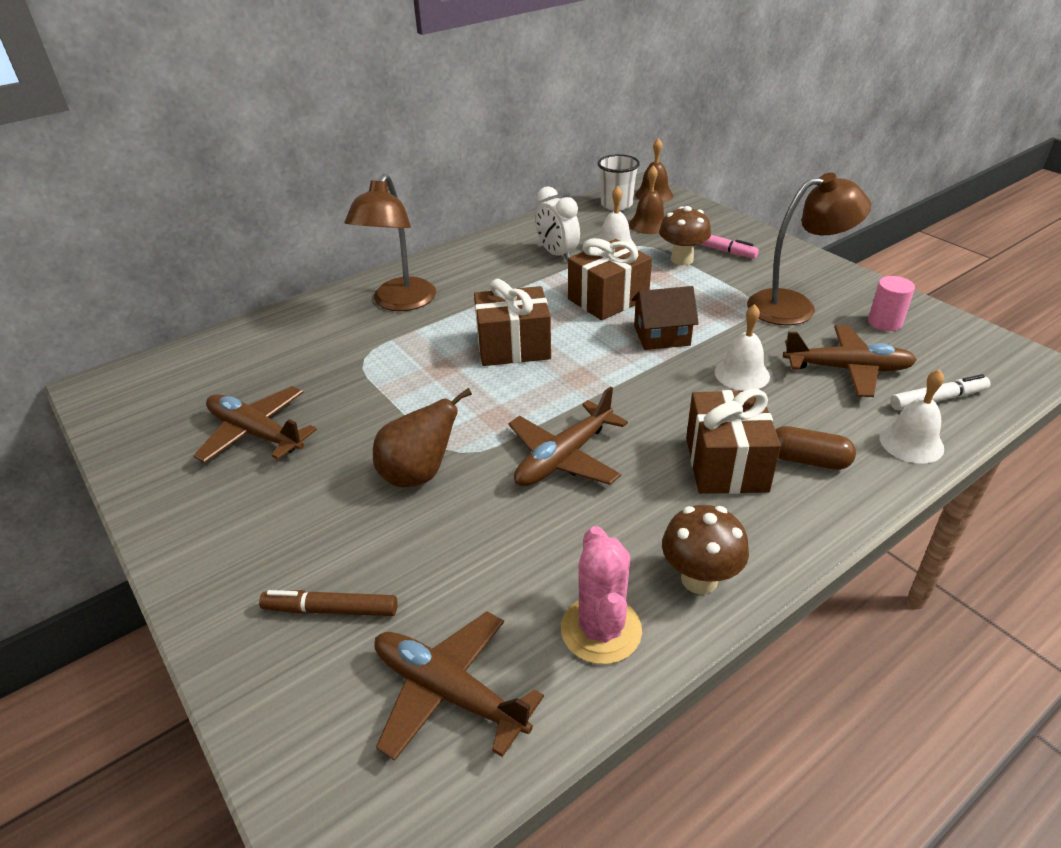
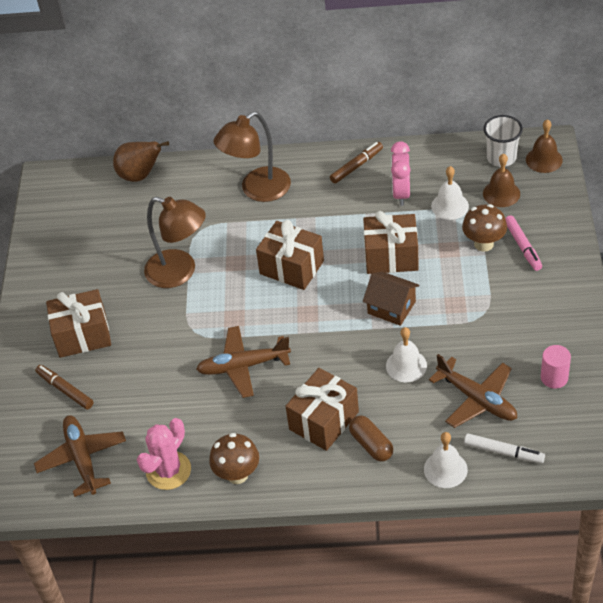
camera: 40 degrees right, 10 degrees up
brown plane [193,386,317,463] -> none
brown pear [373,388,472,487] -> brown pear moved to [113,141,169,182]
white clock [535,186,580,262] -> pink clock [391,141,411,206]
brown lamp [747,172,871,325] -> brown lamp moved to [144,196,206,288]
none -> brown gift [46,289,111,358]
none -> brown marker [330,142,383,184]

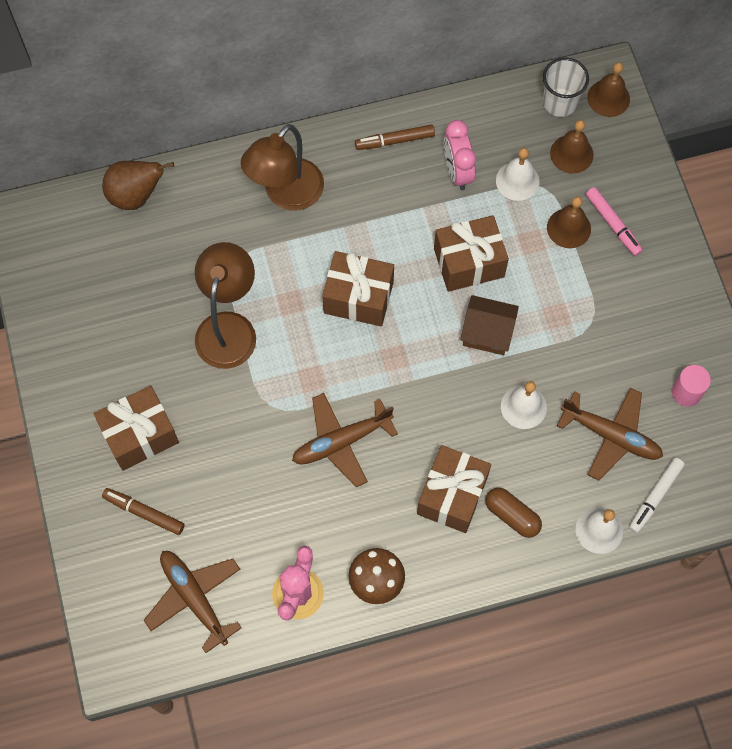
camera: 20 degrees left, 20 degrees up
brown lamp [144,196,206,288] -> brown lamp turned 90 degrees counterclockwise [195,242,256,369]
brown marker [330,142,383,184] -> brown marker turned 135 degrees counterclockwise [355,125,435,150]
brown mushroom [462,204,507,252] -> brown bell [547,196,591,248]
white marker [464,433,545,463] -> white marker turned 120 degrees clockwise [629,458,685,533]

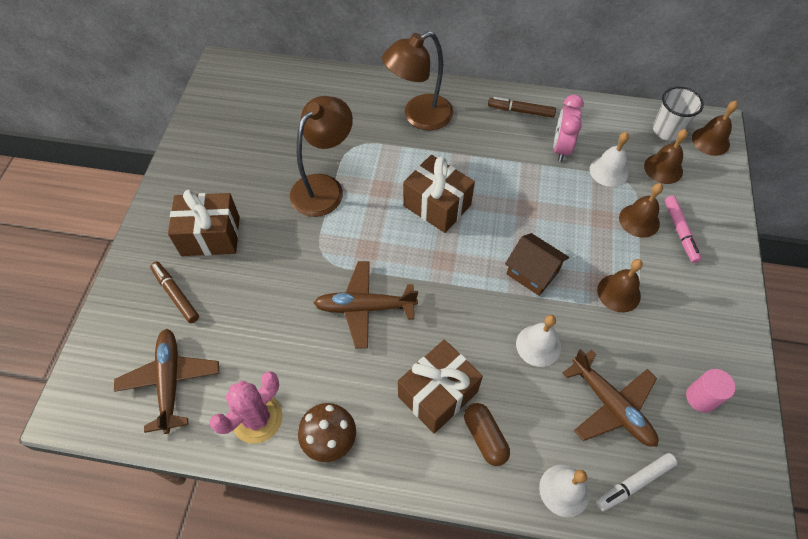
camera: 25 degrees right, 10 degrees down
brown pear [102,161,174,210] -> none
brown gift [434,215,509,292] -> none
none -> brown bell [597,259,643,312]

